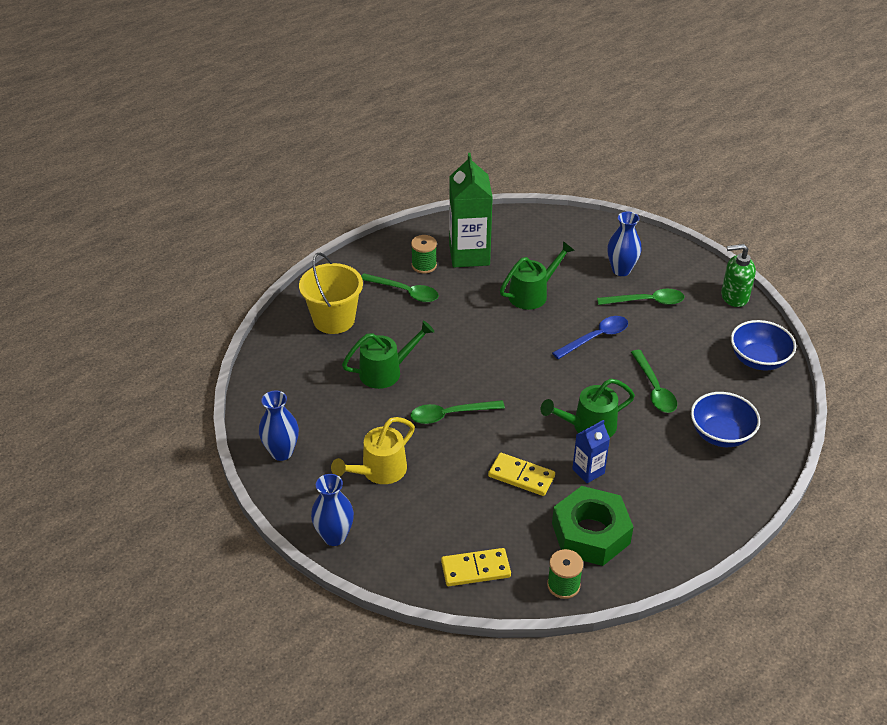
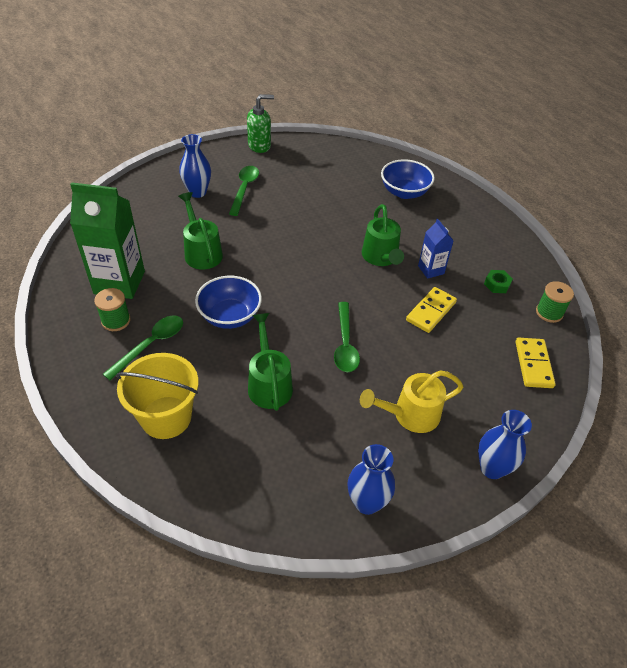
camera: 80 degrees left, 5 degrees up
yellow watering can [331,417,415,484] -> yellow watering can turned 105 degrees clockwise [360,370,464,433]
blue spoon [552,316,628,359] -> none
green nut [552,486,633,566] -> green nut [484,270,513,293], size x0.41
green spoon [631,350,677,413] -> none
green soap dispenser [721,244,756,307] -> green soap dispenser turned 120 degrees counterclockwise [247,94,274,153]
blue bowl [731,320,796,371] -> blue bowl moved to [195,276,262,329]

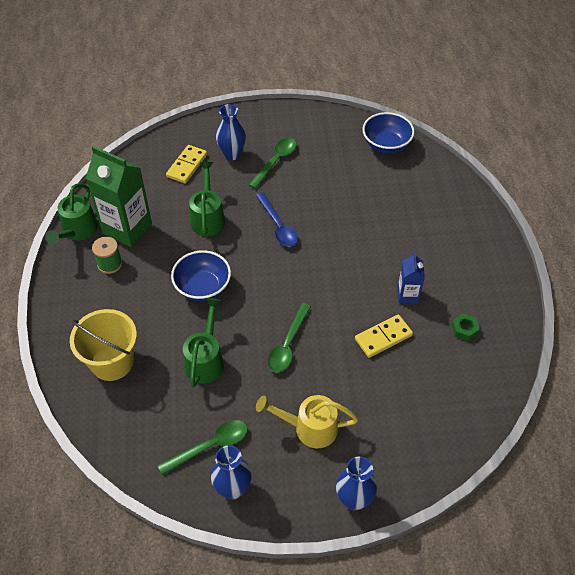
camera: 25 degrees right, 5 degrees up
green spoon [103,315,183,380] -> green spoon moved to [157,420,248,475]
green soap dispenser [247,94,274,153] -> none
green watering can [362,204,404,266] -> green watering can moved to [45,183,98,245]
blue bowl [381,159,435,199] -> blue bowl moved to [363,112,415,153]
yellow domino [516,338,556,388] -> yellow domino moved to [166,145,207,184]
green spool [536,281,574,323] -> none
none -> blue spoon [256,192,298,247]

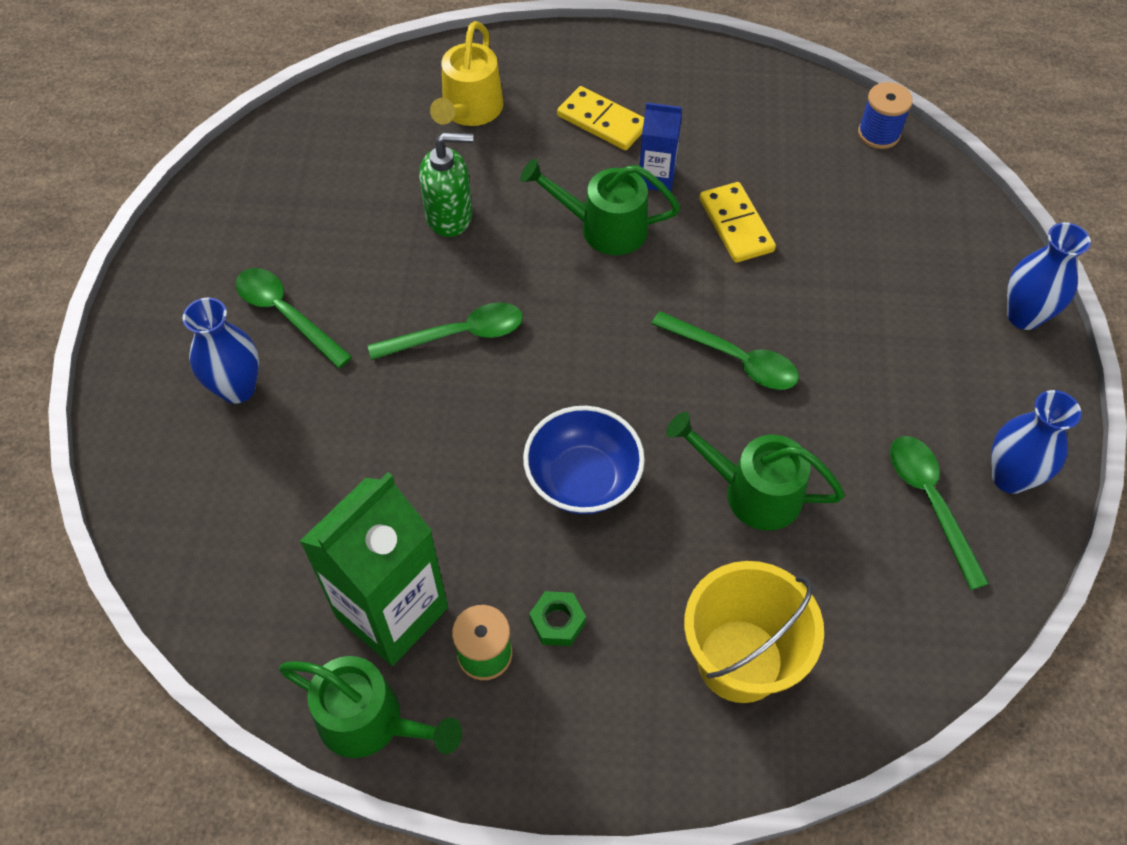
camera: 80 degrees left, 5 degrees up
yellow domino [166,145,207,184] -> yellow domino moved to [557,86,644,150]
green watering can [189,162,225,236] -> green watering can moved to [520,159,680,255]
blue spoon [256,192,298,247] -> green spoon [368,302,523,360]
yellow watering can [256,395,358,448] -> yellow watering can moved to [430,21,504,126]
blue bowl [363,112,415,153] -> none
green nut [452,313,480,341] -> green nut moved to [529,591,586,646]
none -> green soap dispenser [419,133,473,237]
none -> blue spool [858,82,913,149]

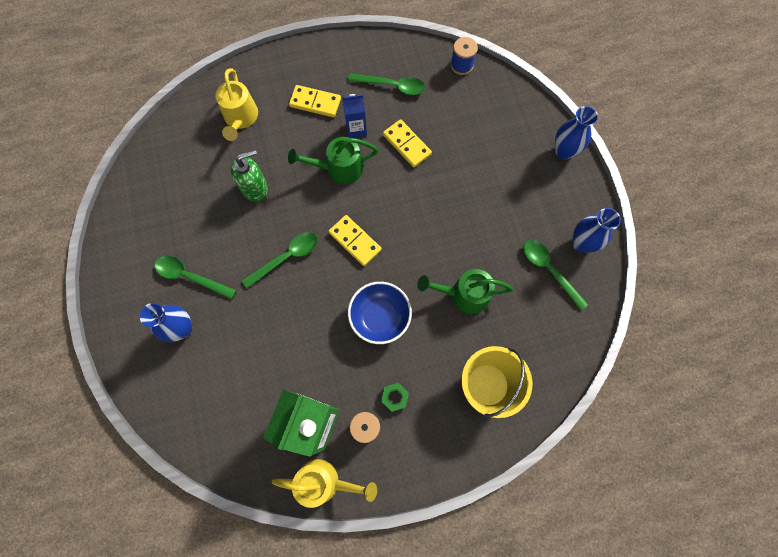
camera: 20 degrees left, 15 degrees up
green watering can [279,656,462,758] -> yellow watering can [271,459,377,508]
green spoon [651,311,799,390] -> green spoon moved to [348,73,425,95]
none -> yellow domino [328,215,382,266]

